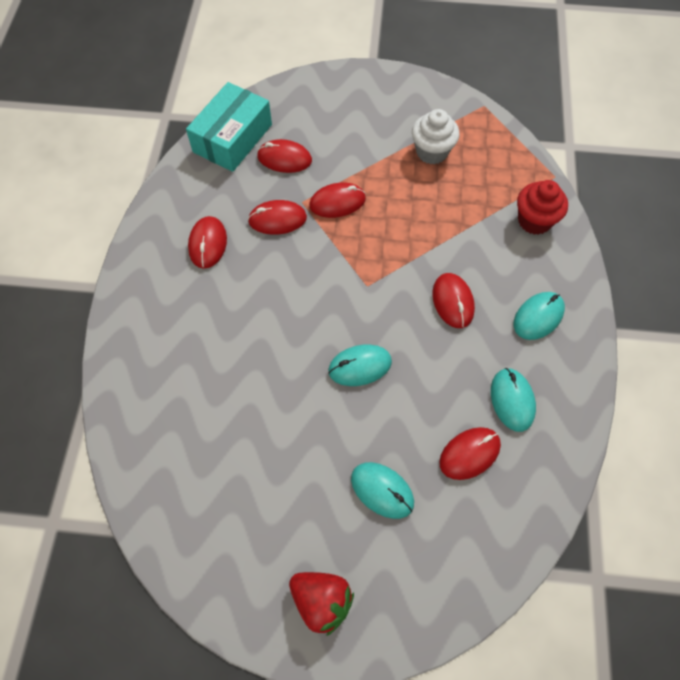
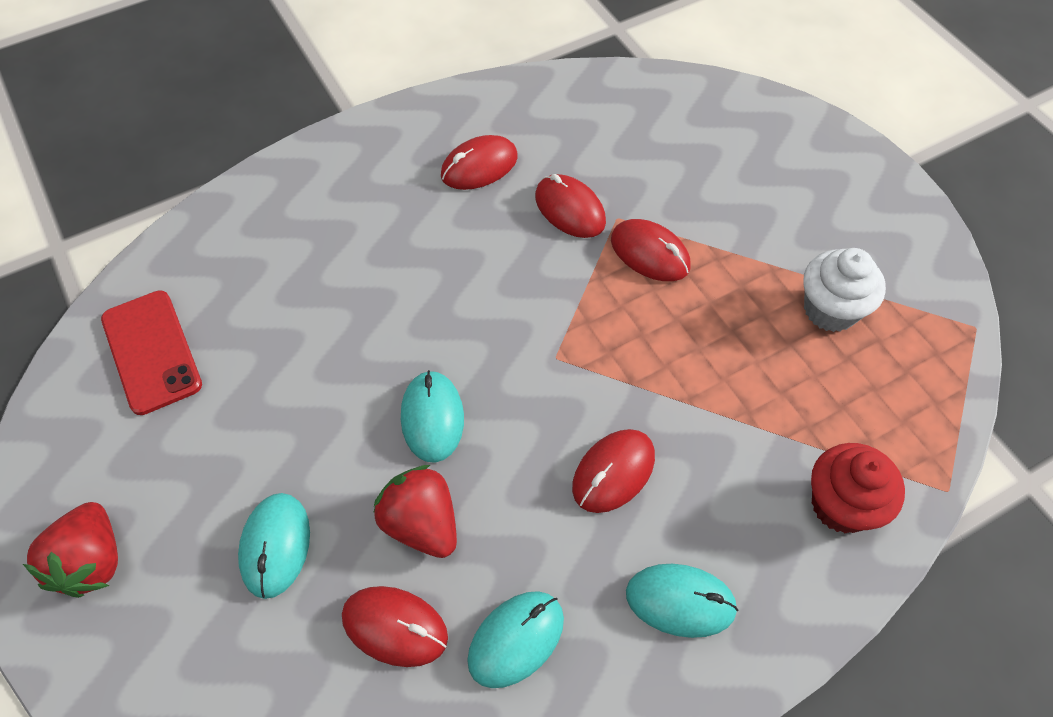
camera: 55 degrees right, 5 degrees down
turquoise box [186,82,272,172] -> none
red mouse [257,139,312,173] -> none
turquoise mouse [328,344,392,386] -> turquoise mouse turned 45 degrees clockwise [401,370,464,463]
none -> red phone [101,290,202,415]
none -> red strawberry [373,465,457,558]

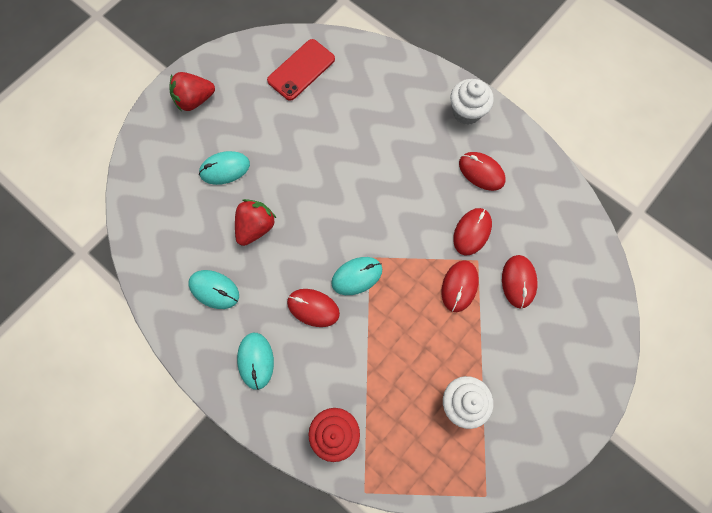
camera: 70 degrees right, 15 degrees up
red mouse [342,586,448,667] -> red mouse moved to [502,255,538,309]
turquoise mouse [401,370,464,463] -> turquoise mouse moved to [331,257,382,295]
none -> white cupcake [450,79,494,125]

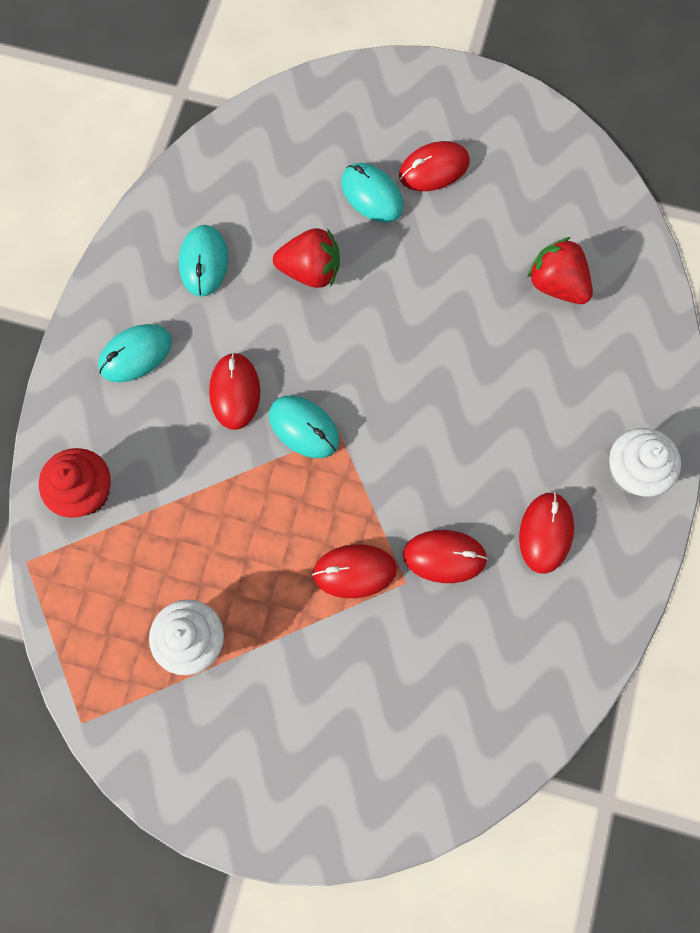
camera: 65 degrees right, 0 degrees up
red strawberry [170,72,215,112] -> red strawberry moved to [527,237,593,304]
red phone [267,39,335,101] -> none
red mouse [502,255,538,309] -> red mouse moved to [399,141,470,191]

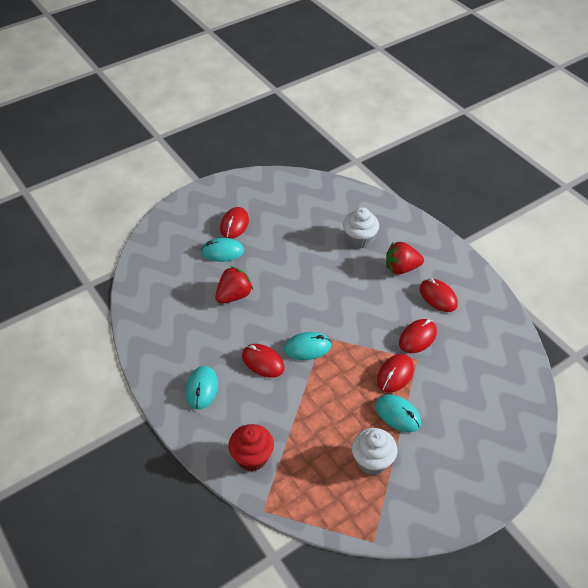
camera: 50 degrees left, 25 degrees down
turquoise mouse [179,225,228,297] -> turquoise mouse moved to [375,394,421,432]
red strawberry [527,237,593,304] -> red strawberry moved to [386,242,424,274]
white cupcake [609,428,681,497] -> white cupcake moved to [343,207,379,249]

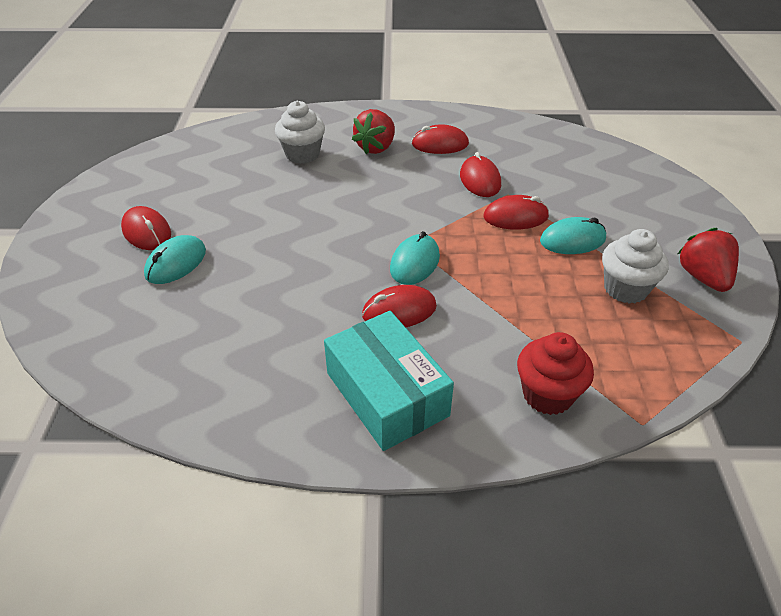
camera: 55 degrees left, 5 degrees down
turquoise mouse [185,366,218,410] -> turquoise box [324,311,454,451]
red strawberry [215,266,253,304] -> red strawberry moved to [678,228,739,292]
red mouse [377,354,414,393] -> red mouse turned 75 degrees counterclockwise [484,195,549,230]

